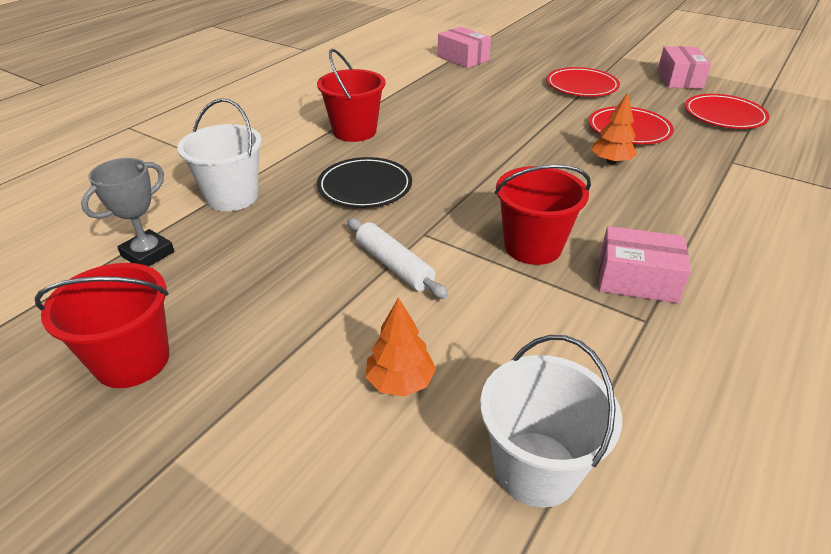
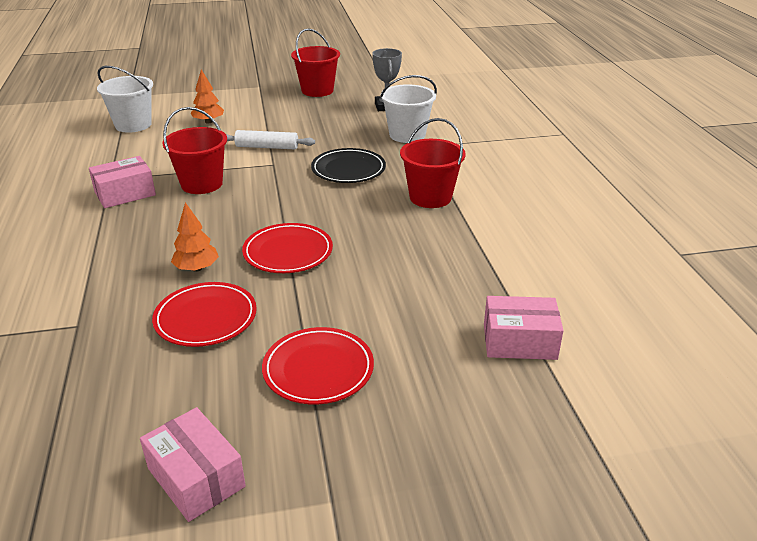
camera: 135 degrees right, 5 degrees down
red plate [685,94,770,129] -> red plate moved to [242,223,333,273]

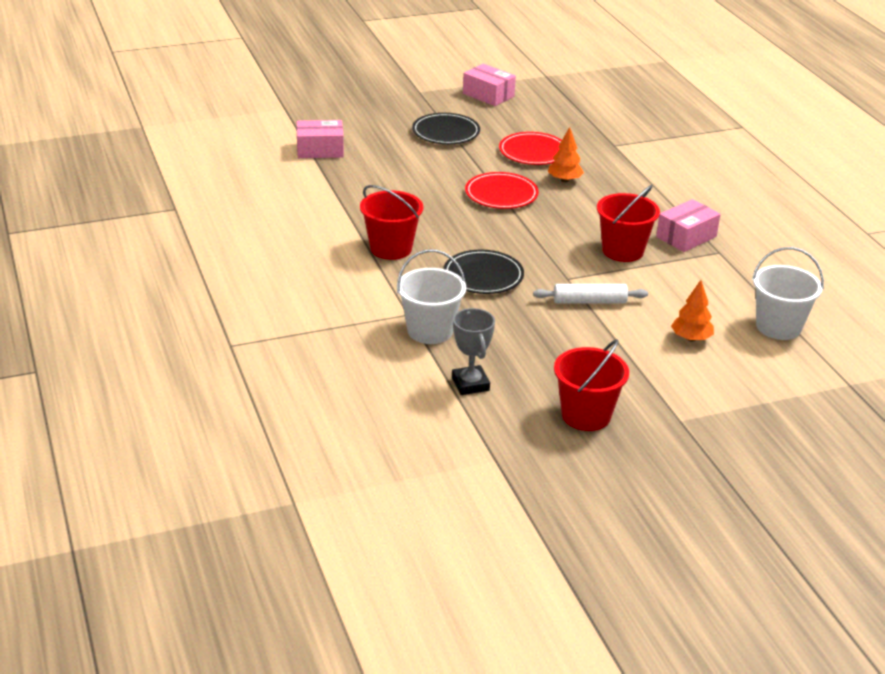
camera: 170 degrees right, 0 degrees up
red plate [262,327,374,404] -> black plate [412,113,480,144]

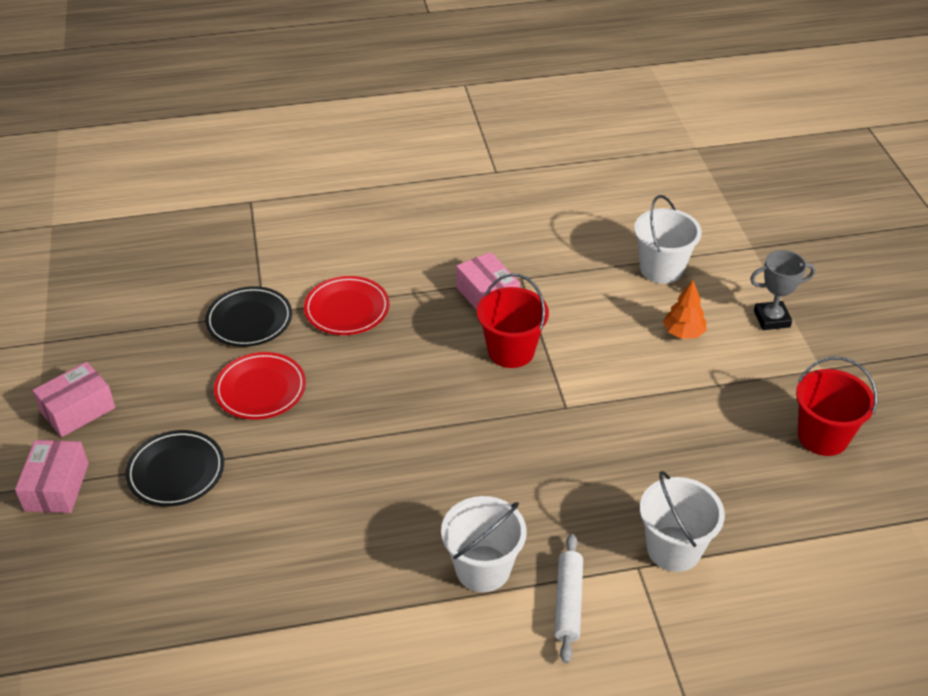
camera: 80 degrees left, 10 degrees up
pink box [297,120,344,158] -> pink box moved to [15,440,89,513]
red bucket [360,185,423,260] -> white bucket [441,496,527,592]
black plate [443,250,524,294] -> black plate moved to [205,286,292,347]
grey trophy [452,308,495,395] -> grey trophy moved to [750,250,815,330]
red plate [465,172,539,209] -> red plate moved to [304,276,389,335]
white rolling pin [533,284,648,303] -> white rolling pin moved to [554,534,583,663]
orange tree [548,127,584,182] -> none

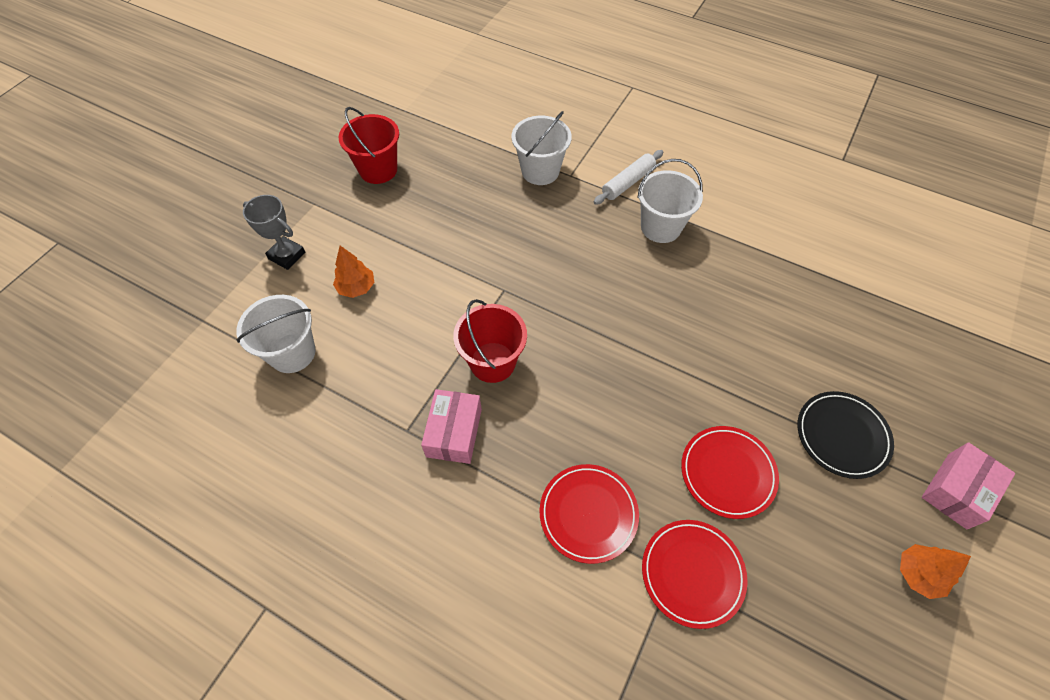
camera: 140 degrees left, 15 degrees up
pink box [32,362,115,437] -> orange tree [900,544,971,599]
black plate [205,286,292,347] -> red plate [642,520,748,629]

